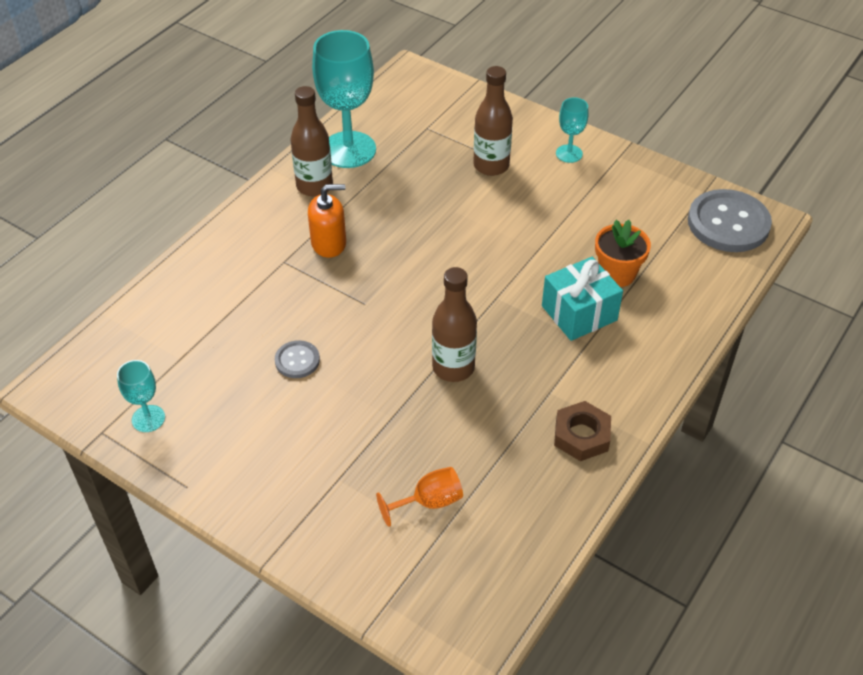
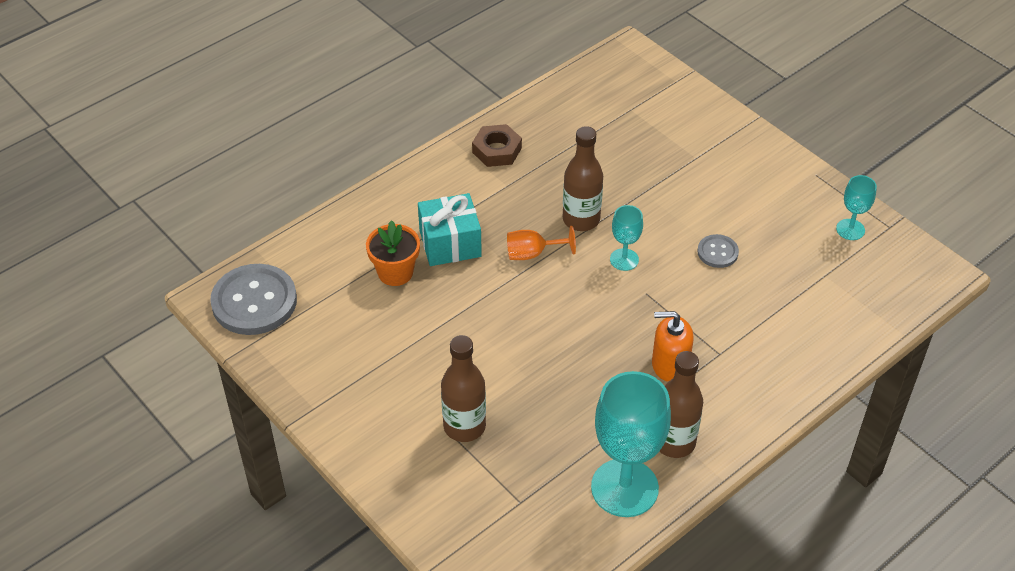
camera: 165 degrees left, 0 degrees up
orange goblet [376,467,463,527] -> orange goblet moved to [507,226,576,260]
turquoise goblet [556,97,588,163] -> turquoise goblet moved to [610,205,643,271]

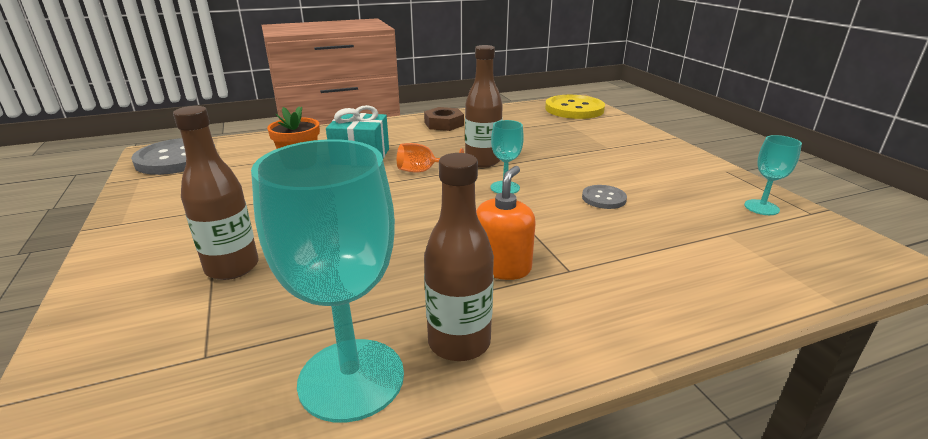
camera: 20 degrees right, 20 degrees down
orange soap dispenser [652,311,694,382] -> orange soap dispenser turned 90 degrees clockwise [476,166,536,280]
none -> yellow button [545,95,605,119]

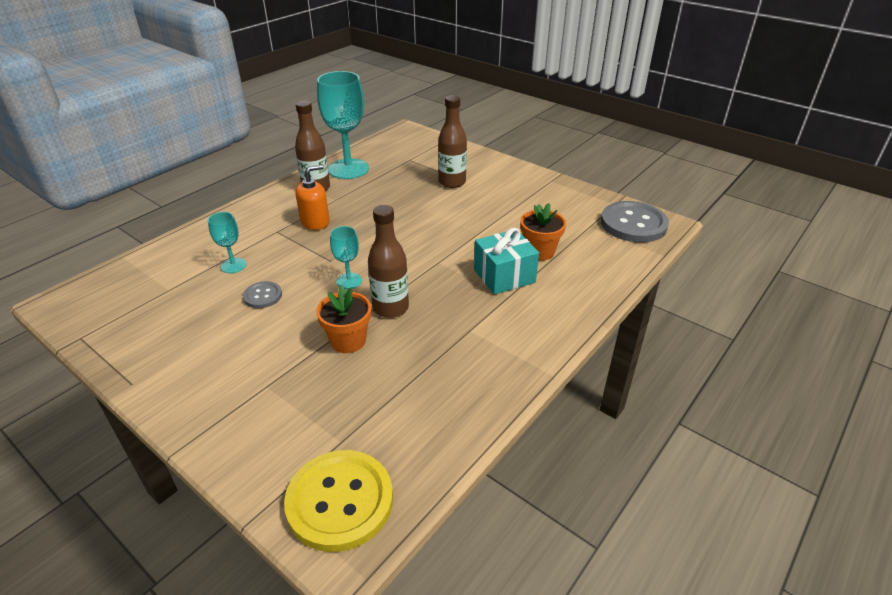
camera: 150 degrees right, 10 degrees up
orange goblet [397,143,464,173] -> none
brown nut [424,107,464,131] -> none
orange soap dispenser [476,166,536,280] -> orange soap dispenser turned 120 degrees counterclockwise [295,165,330,230]
turquoise goblet [744,135,802,215] -> turquoise goblet moved to [208,212,246,273]
none -> orange flower pot [316,285,371,353]

